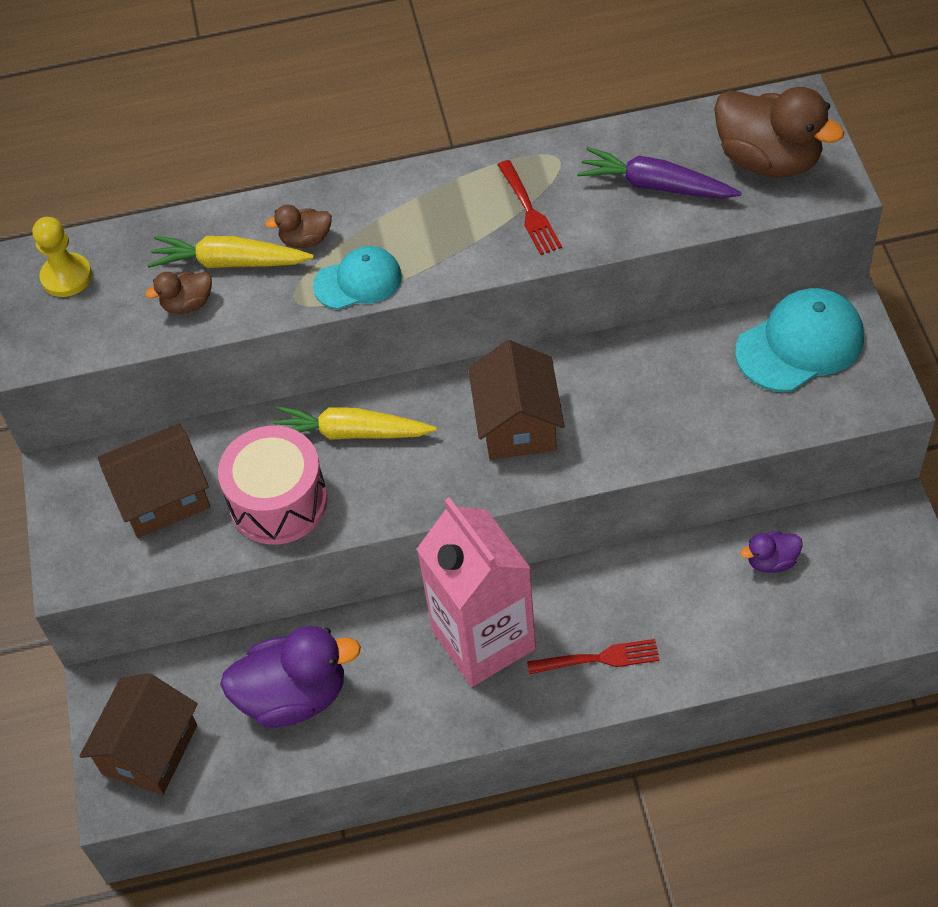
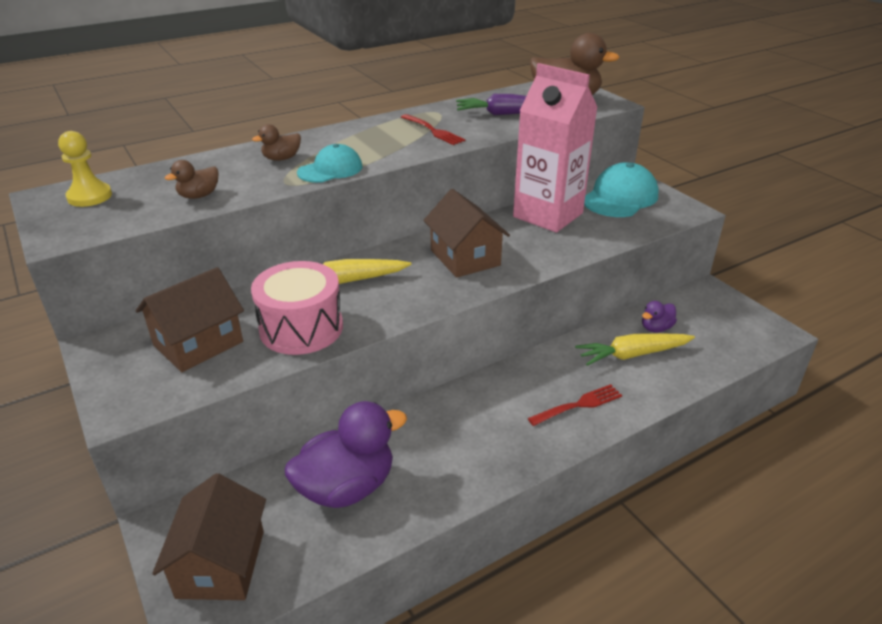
camera: 25 degrees left, 20 degrees down
yellow carrot [148,236,314,268] -> yellow carrot moved to [575,333,695,366]
pink carton [417,497,536,687] -> pink carton moved to [513,63,598,233]

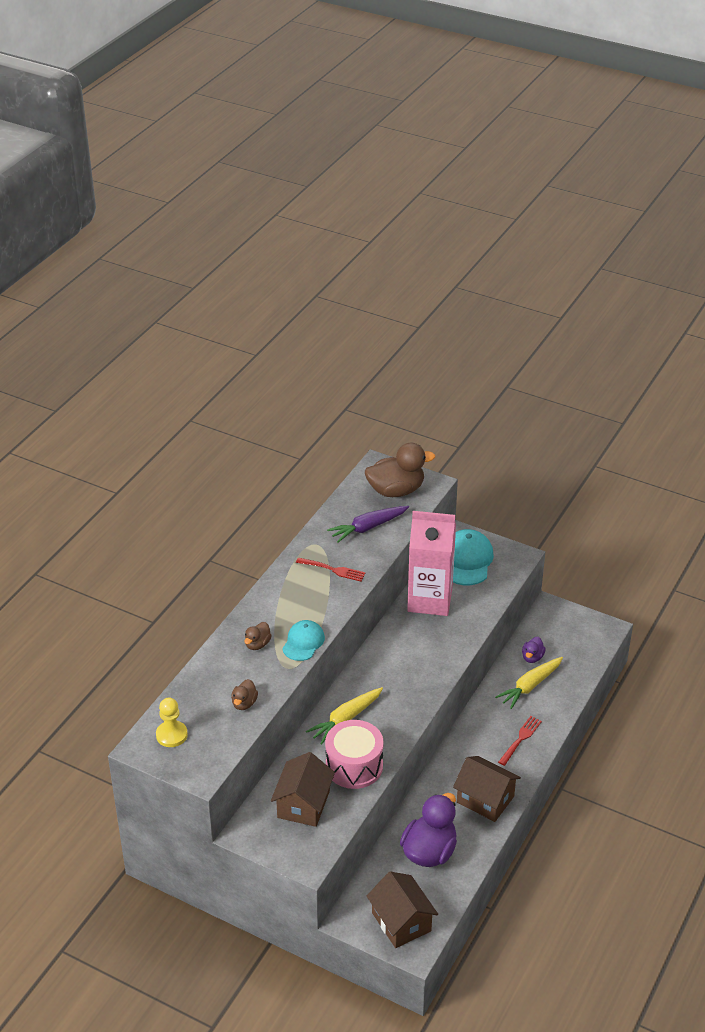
camera: 30 degrees left, 5 degrees up
brown house [423,189,510,278] -> brown house moved to [453,756,521,822]

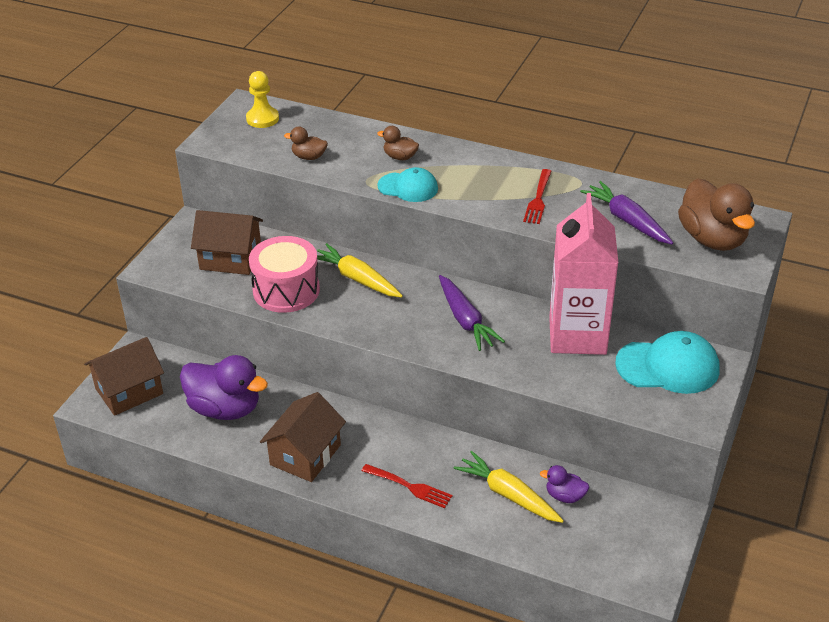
camera: 85 degrees right, 0 degrees up
none -> purple carrot [439,275,505,351]

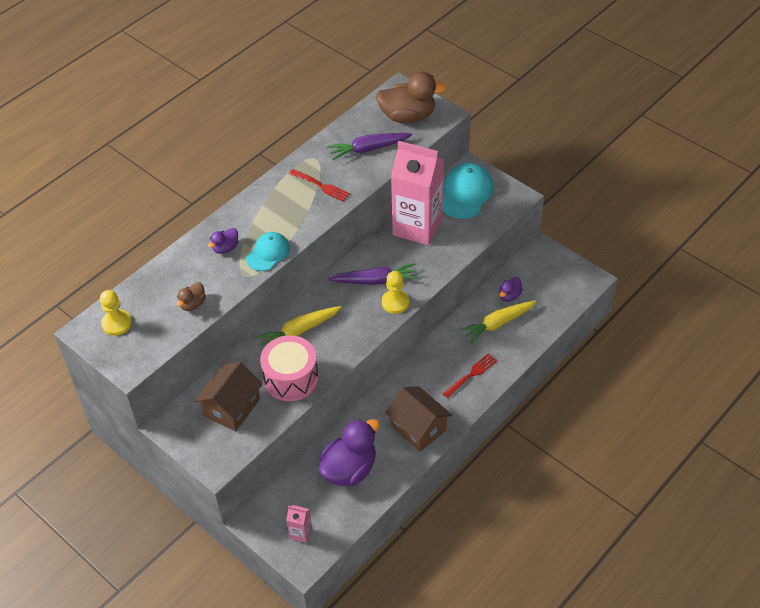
camera: 70 degrees left, 10 degrees up
brown house [84,337,164,416] -> pink carton [286,505,312,543]
brown duck [377,126,419,160] -> purple duck [208,228,238,254]
none -> yellow pawn [382,271,409,314]

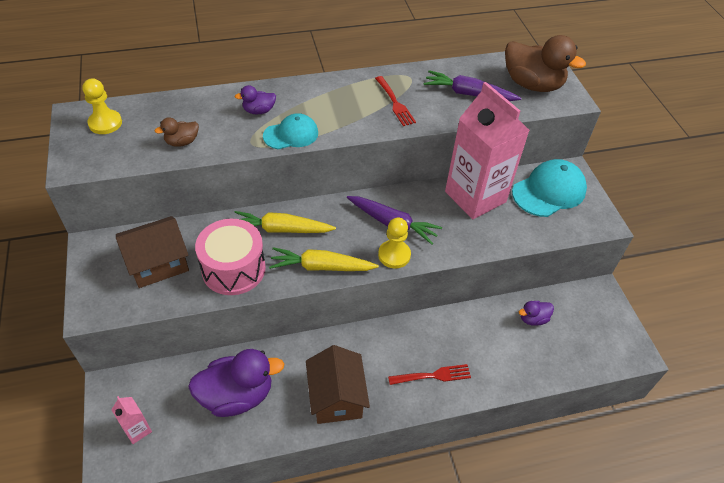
camera: 30 degrees right, 0 degrees up
yellow carrot [459,300,537,344] -> yellow carrot moved to [269,247,379,271]

